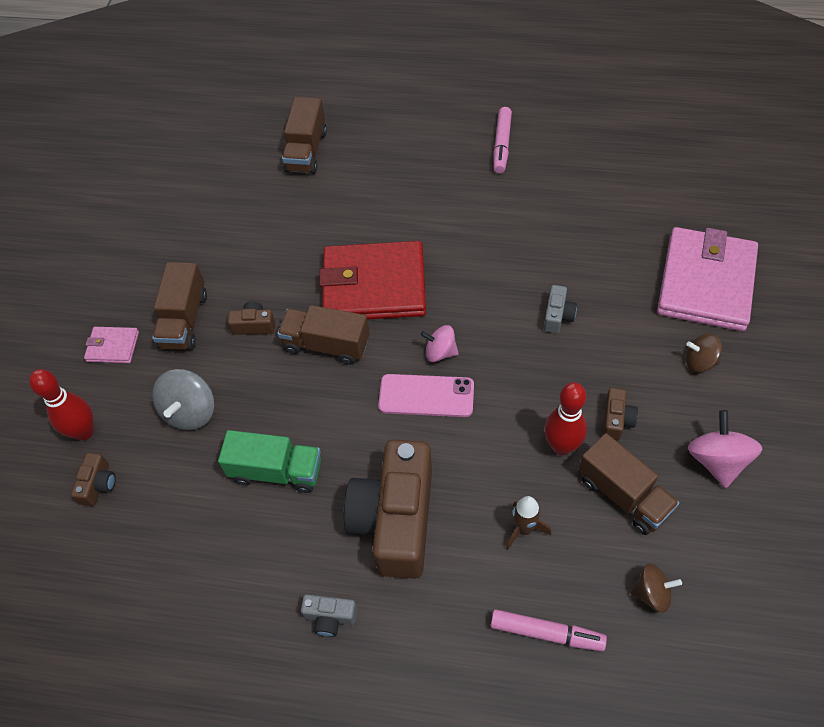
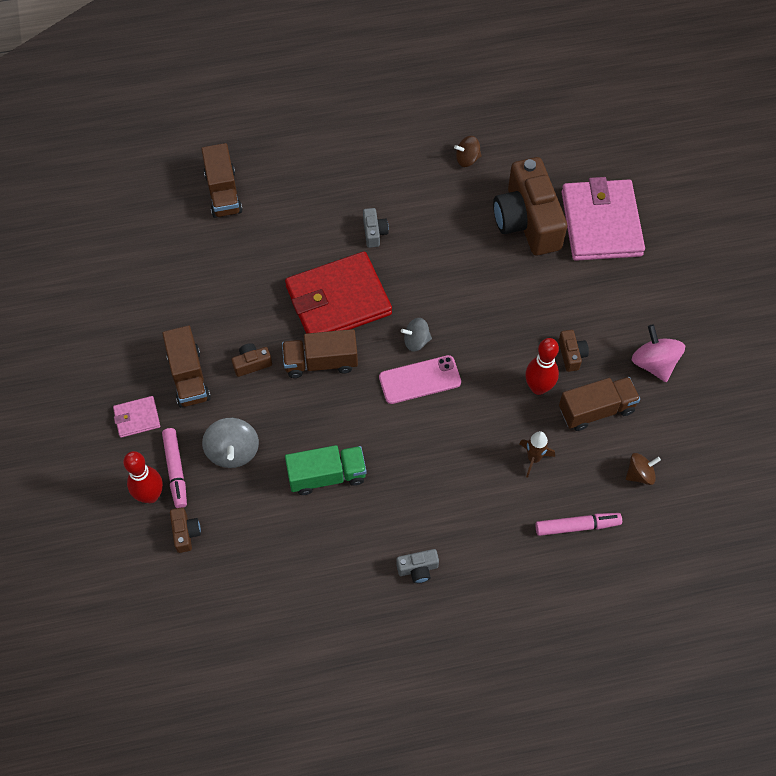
camera: 25 degrees left, 5 degrees up
brown camera [344,439,432,579] -> brown camera moved to [493,157,567,255]
pink spinning top [421,325,459,362] -> grey spinning top [401,318,432,352]
pink marker [493,107,512,173] -> pink marker moved to [162,428,187,508]
grey camera [544,285,577,333] -> grey camera moved to [363,208,389,248]
brown truck [578,433,679,535] -> brown truck turned 45 degrees counterclockwise [559,377,640,431]
brown spinning top [686,333,722,372] -> brown spinning top moved to [454,136,482,167]

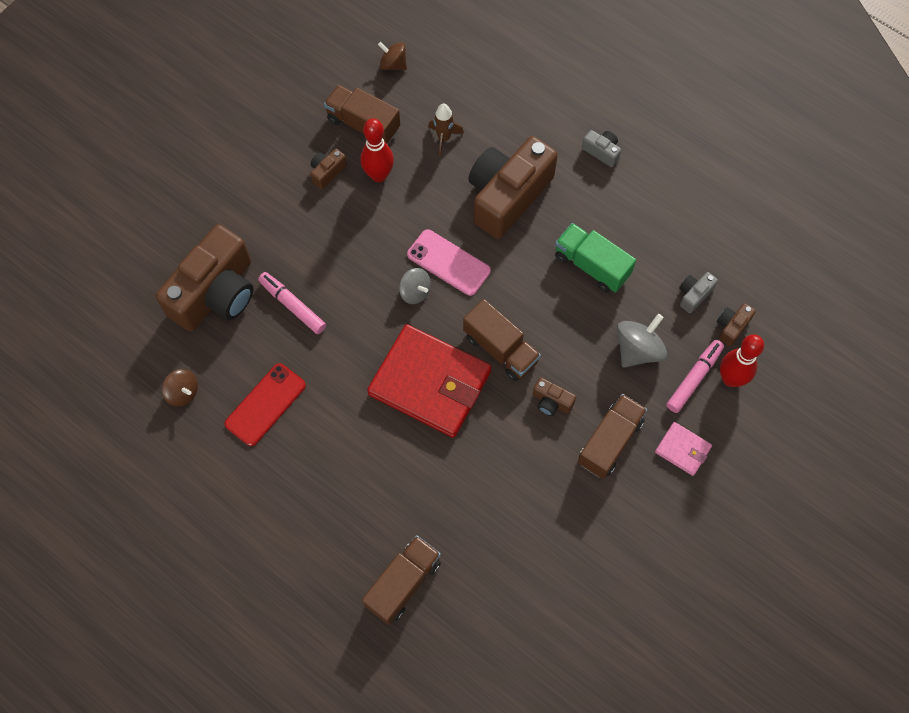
camera: 130 degrees left, 5 degrees up
grey camera [363,208,389,248] -> grey camera moved to [679,272,718,313]
pink marker [535,513,622,536] -> pink marker moved to [258,272,326,334]
pink wallet [562,177,645,261] -> none
pink spinning top [632,324,685,382] -> none
none -> red phone [225,363,306,446]
none -> brown camera [468,136,558,239]

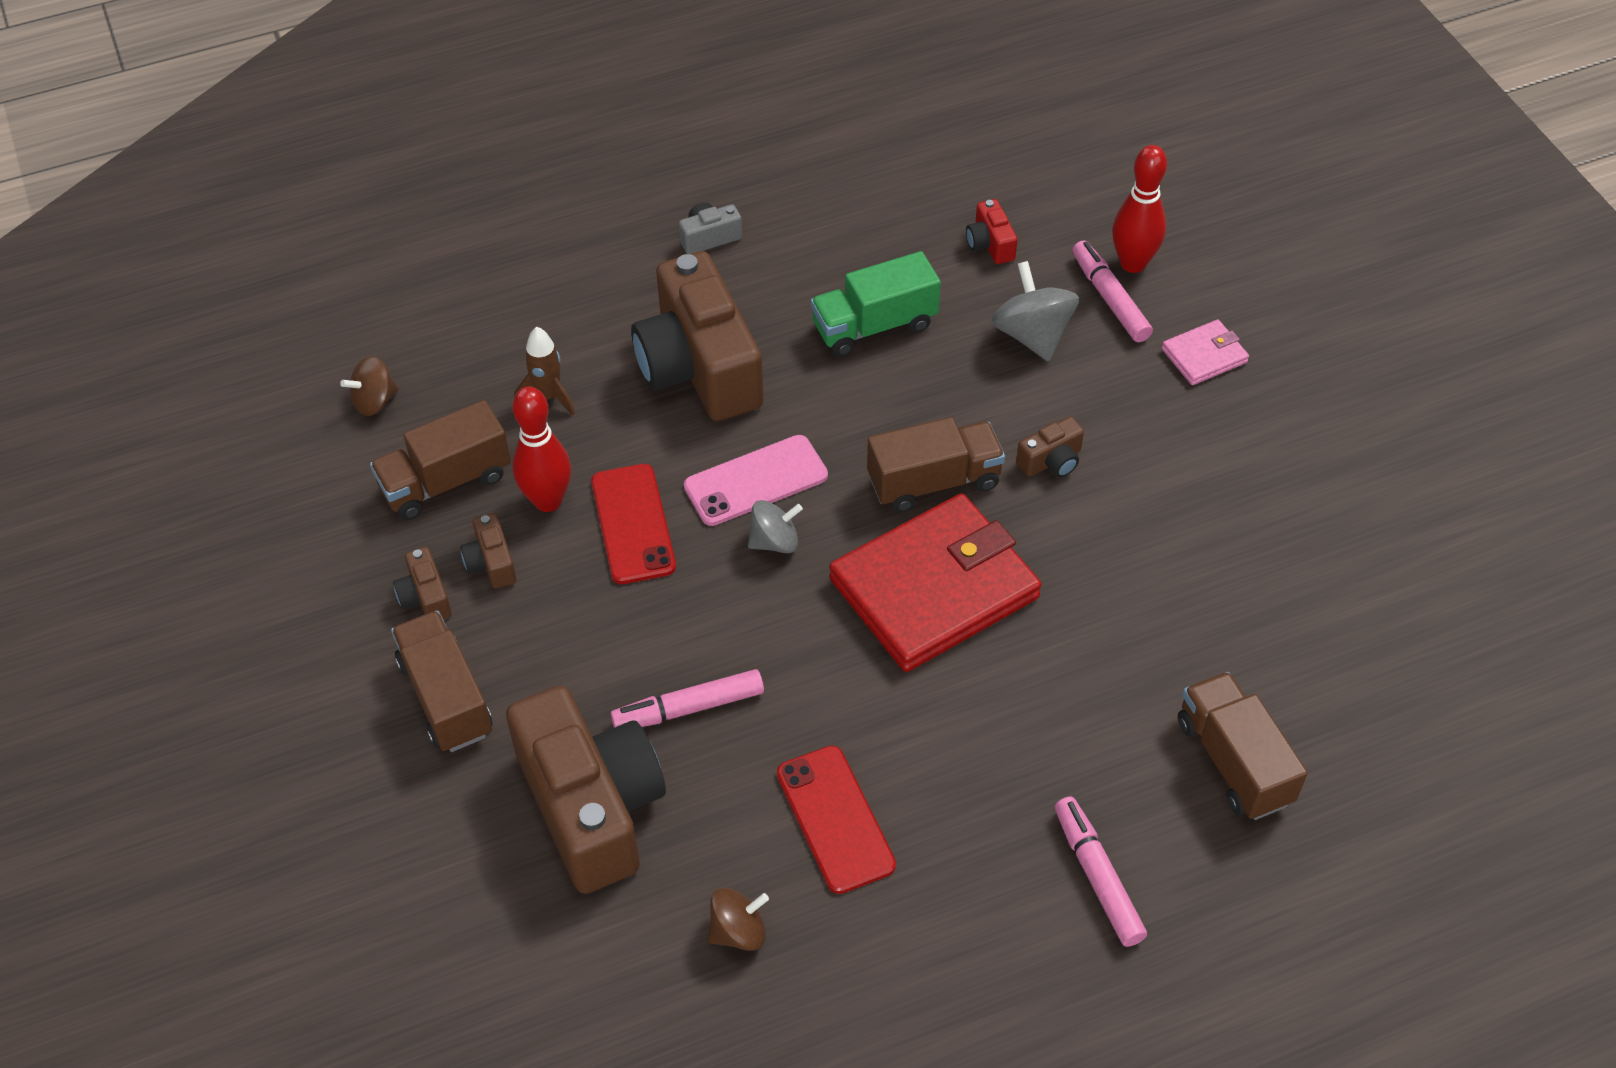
camera: 60 degrees left, 15 degrees down
brown truck [578,394,647,479] -> brown truck moved to [391,610,492,752]
grey camera [679,272,718,313] -> red camera [966,199,1018,264]
brown camera [717,303,756,346] -> brown camera moved to [393,547,452,620]
none -> red phone [591,464,676,584]
none -> pink marker [1055,797,1147,947]

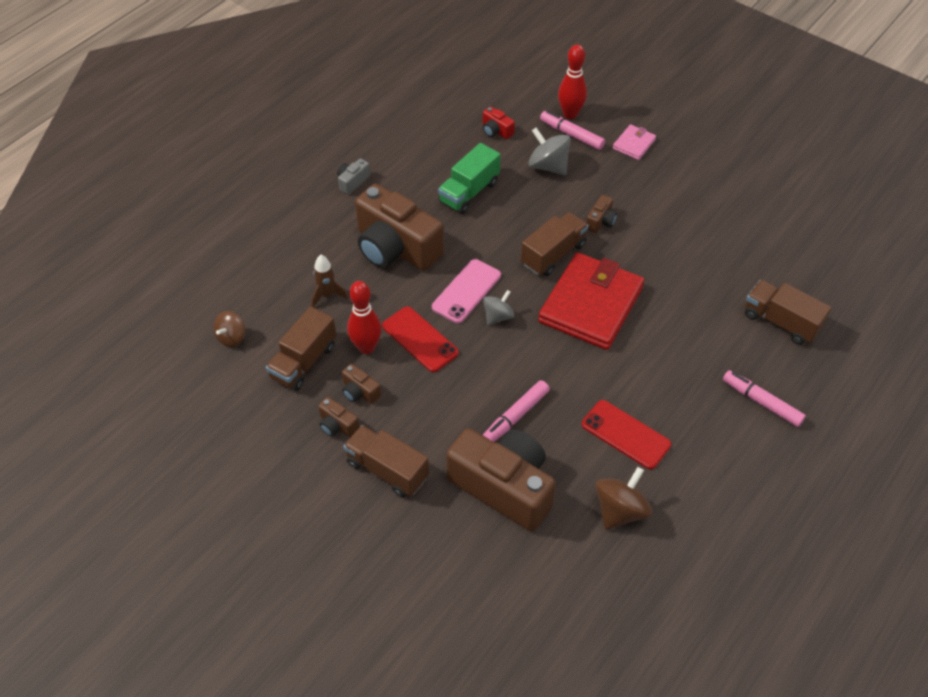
camera: 30 degrees left, 0 degrees up
brown spinning top [708,888,769,951] -> brown spinning top [595,467,652,530], size x1.54

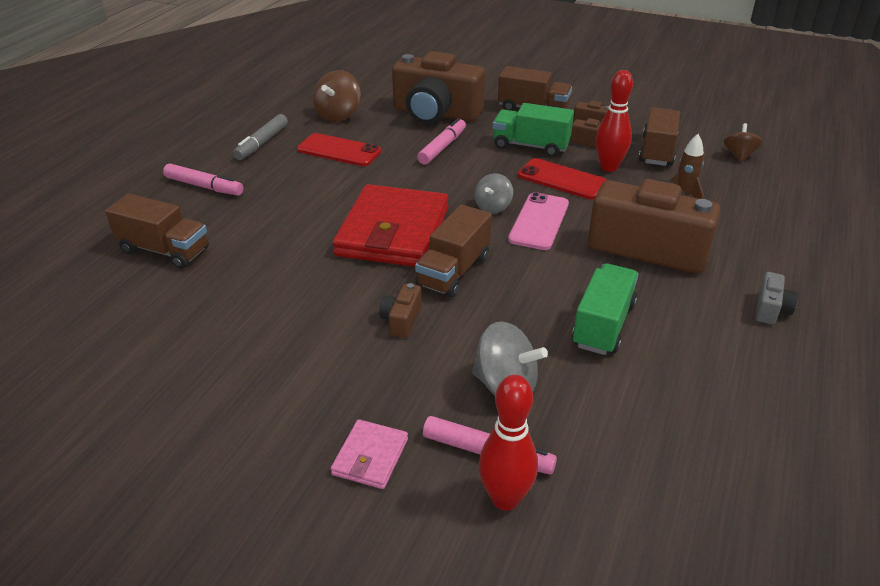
camera: 165 degrees right, 15 degrees down
red camera [483,106,515,139] -> none
none -> grey marker [233,114,288,160]
none -> green truck [493,103,574,157]

